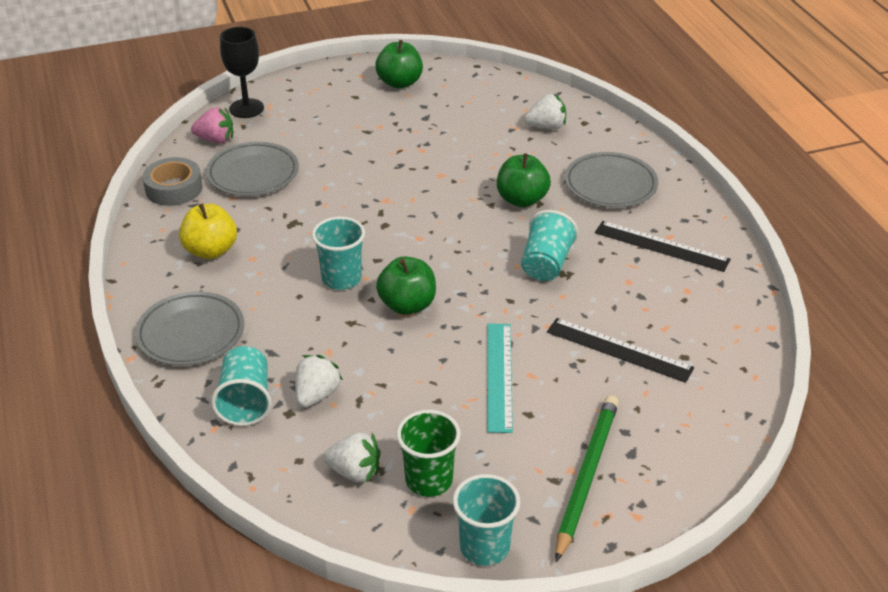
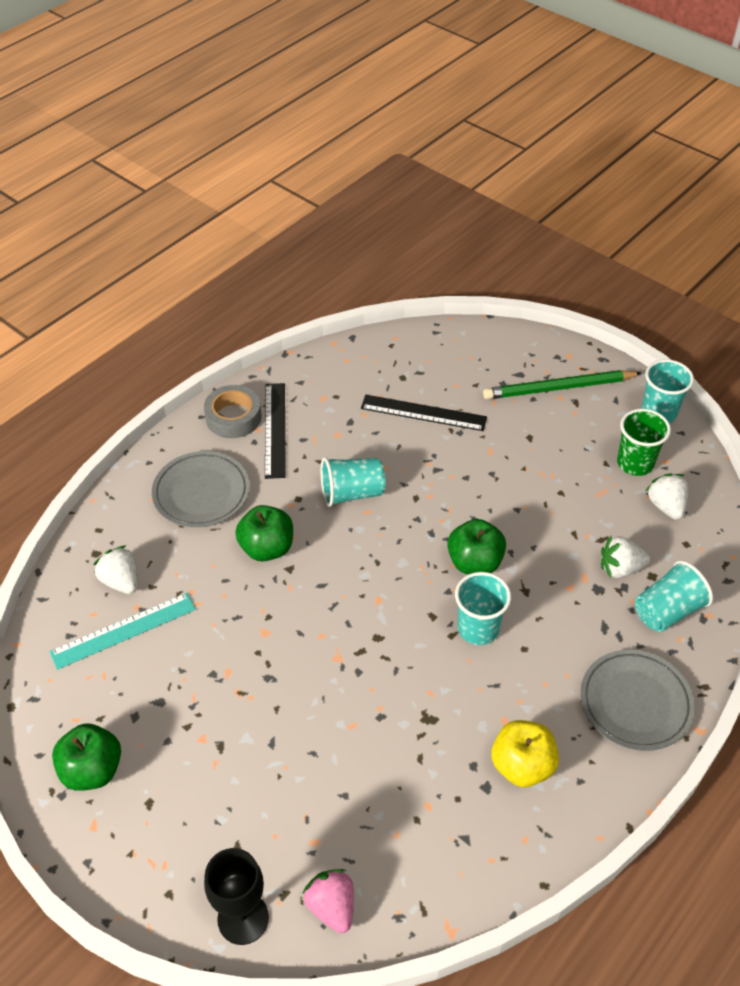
camera: 120 degrees left, 10 degrees up
grey tape [142,157,203,206] -> grey tape moved to [204,385,261,438]
grey plate [206,142,299,196] -> none
turquoise ruler [487,324,513,433] -> turquoise ruler moved to [50,593,196,670]
black ruler [547,318,694,383] -> black ruler turned 75 degrees counterclockwise [361,395,487,431]

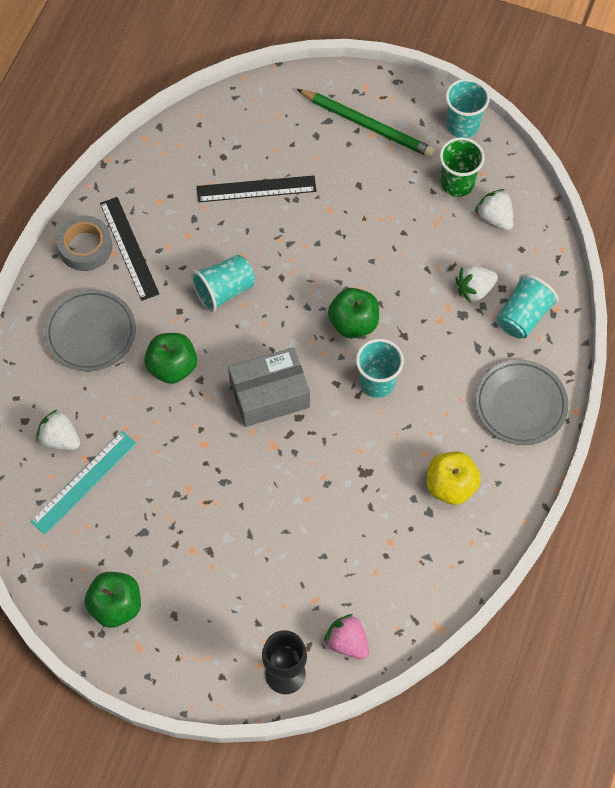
camera: 20 degrees left, 15 degrees up
green pencil [483,370,642,399] -> green pencil turned 120 degrees counterclockwise [297,89,435,158]
none -> grey box [228,347,310,427]

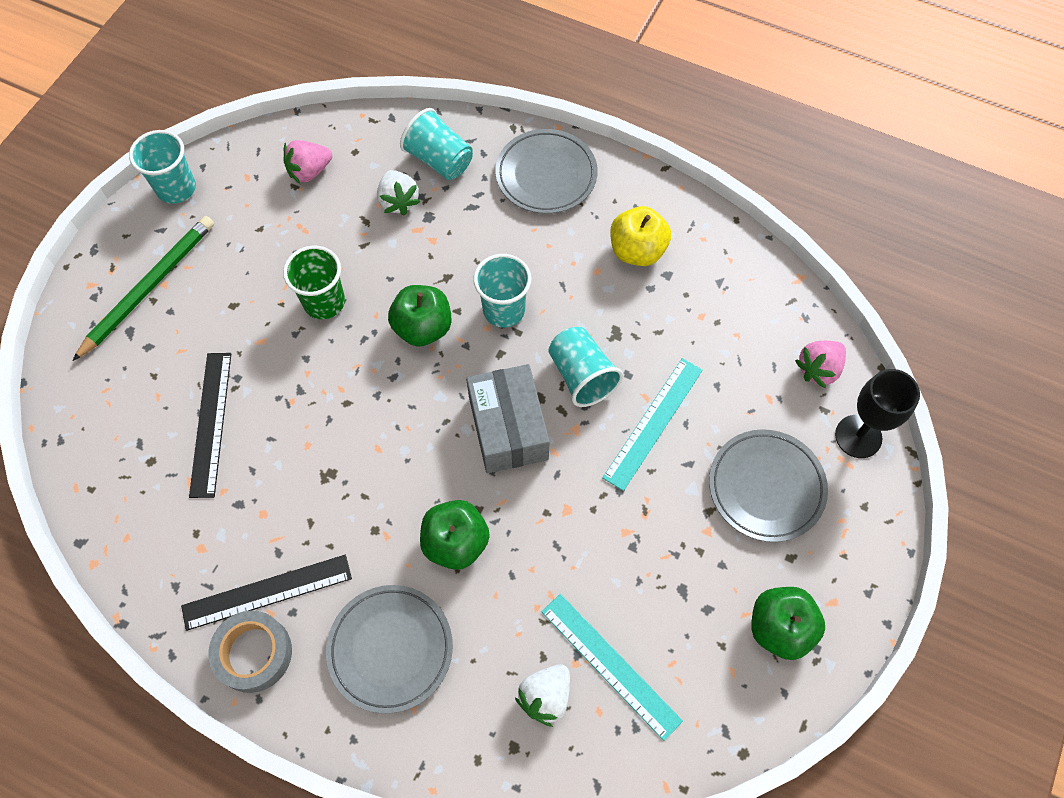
camera: 85 degrees left, 0 degrees up
turquoise cup [191,255,255,312] -> turquoise cup moved to [548,327,623,407]
green cup [439,137,485,197] -> green cup moved to [283,246,345,319]
white strawberry [475,189,514,231] -> pink strawberry [283,140,332,184]
none -> turquoise ruler [602,358,703,491]
none -> grey plate [709,429,828,542]

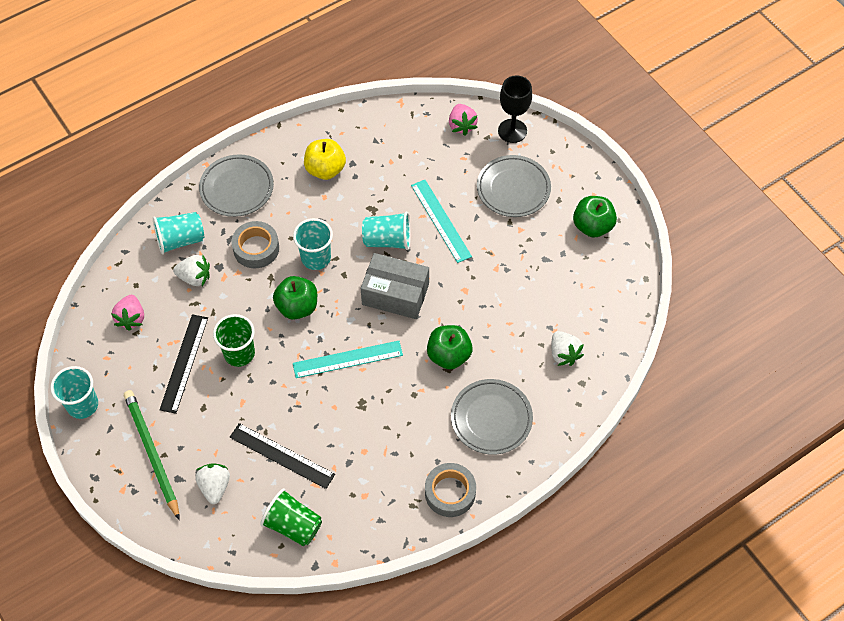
camera: 60 degrees left, 5 degrees down
black ruler [181,555,352,631] -> black ruler moved to [159,314,208,414]
turquoise ruler [541,594,683,741] -> turquoise ruler moved to [293,341,403,378]
none -> white strawberry [195,463,230,504]
none -> grey tape [231,221,279,268]
none -> green cup [260,488,322,546]

